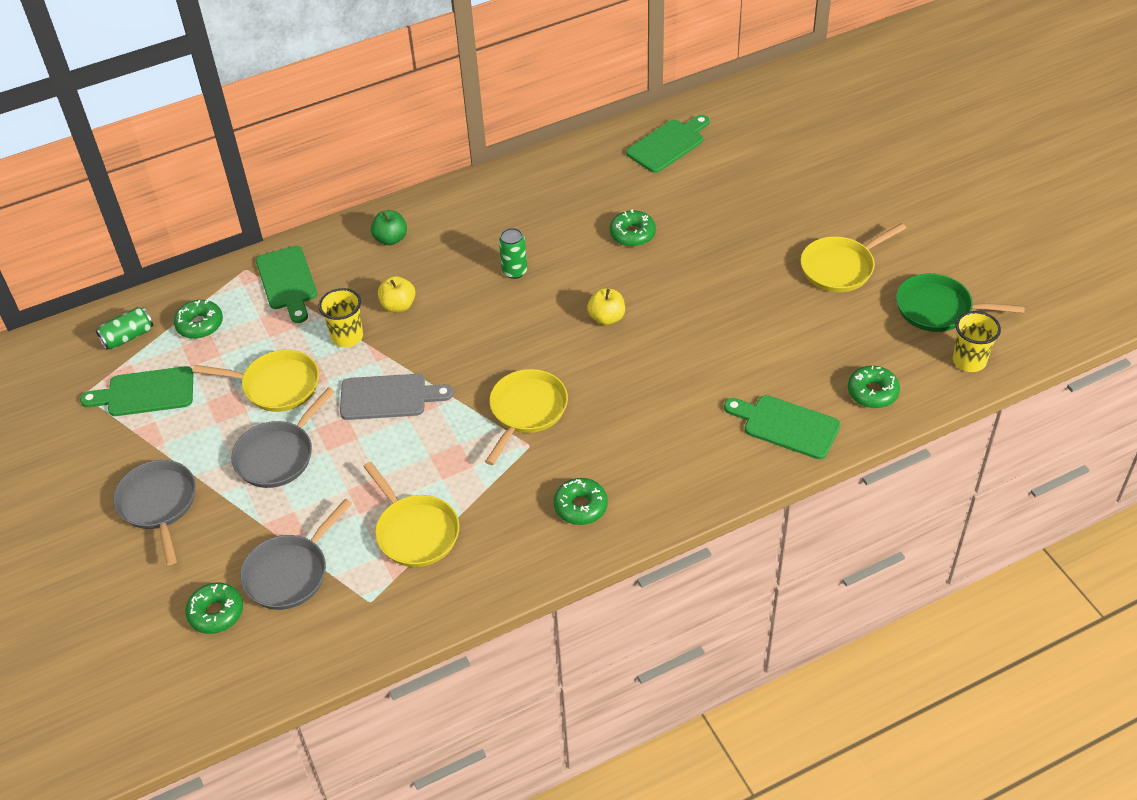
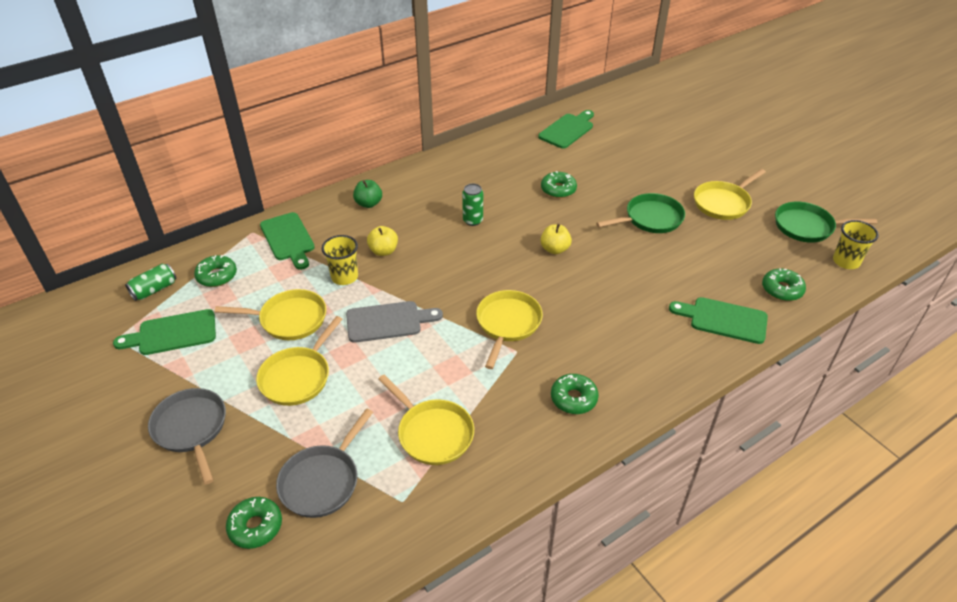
camera: 10 degrees left, 5 degrees down
grey pan [231,387,335,488] -> yellow pan [256,316,342,406]
none -> green pan [596,193,685,233]

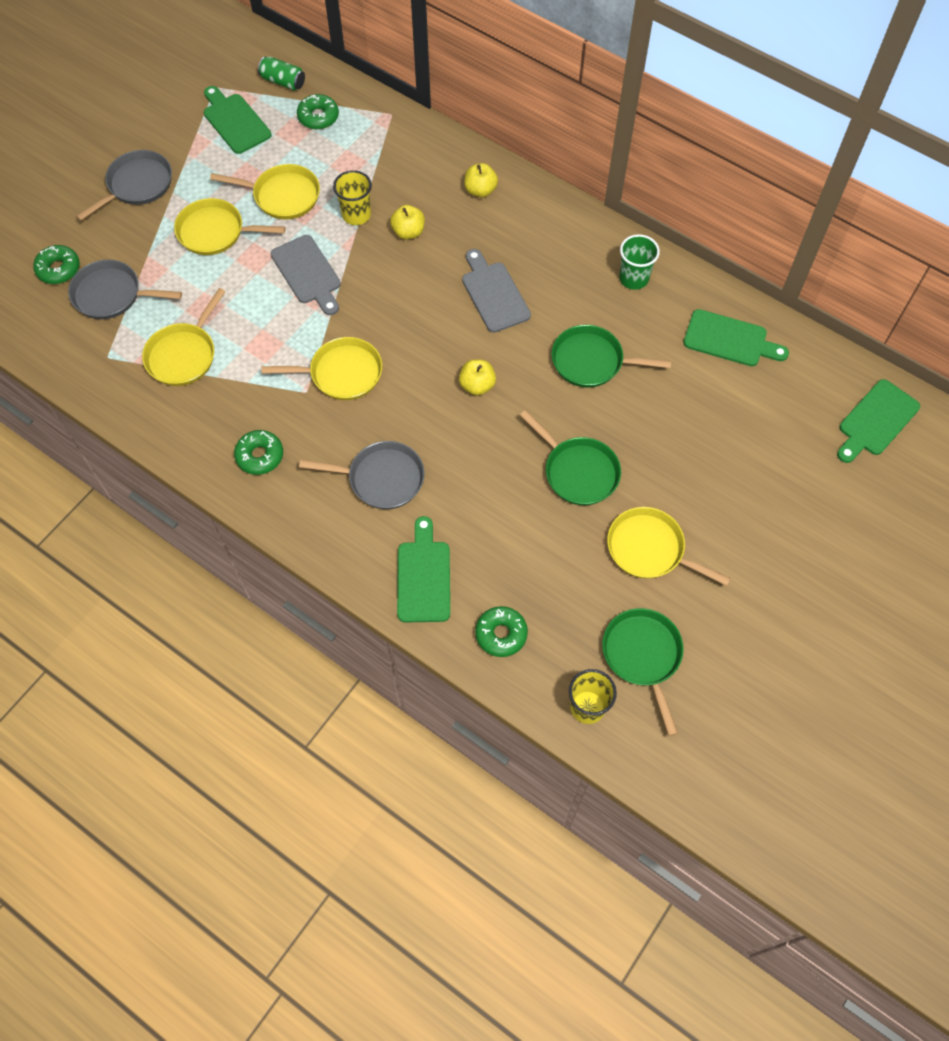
camera: 70 degrees right, 20 degrees up
yellow pan [214,289,326,340] -> yellow pan turned 60 degrees counterclockwise [210,164,320,220]
green cutting board [260,212,315,270] -> green cutting board moved to [837,379,920,463]
green apple [353,180,382,208] -> yellow apple [464,163,498,198]
green can [462,183,483,226] -> grey cutting board [462,249,531,333]
green donut [541,171,577,198] -> green pan [551,325,671,388]
none -> grey pan [299,441,425,509]
none -> green cup [619,234,660,290]

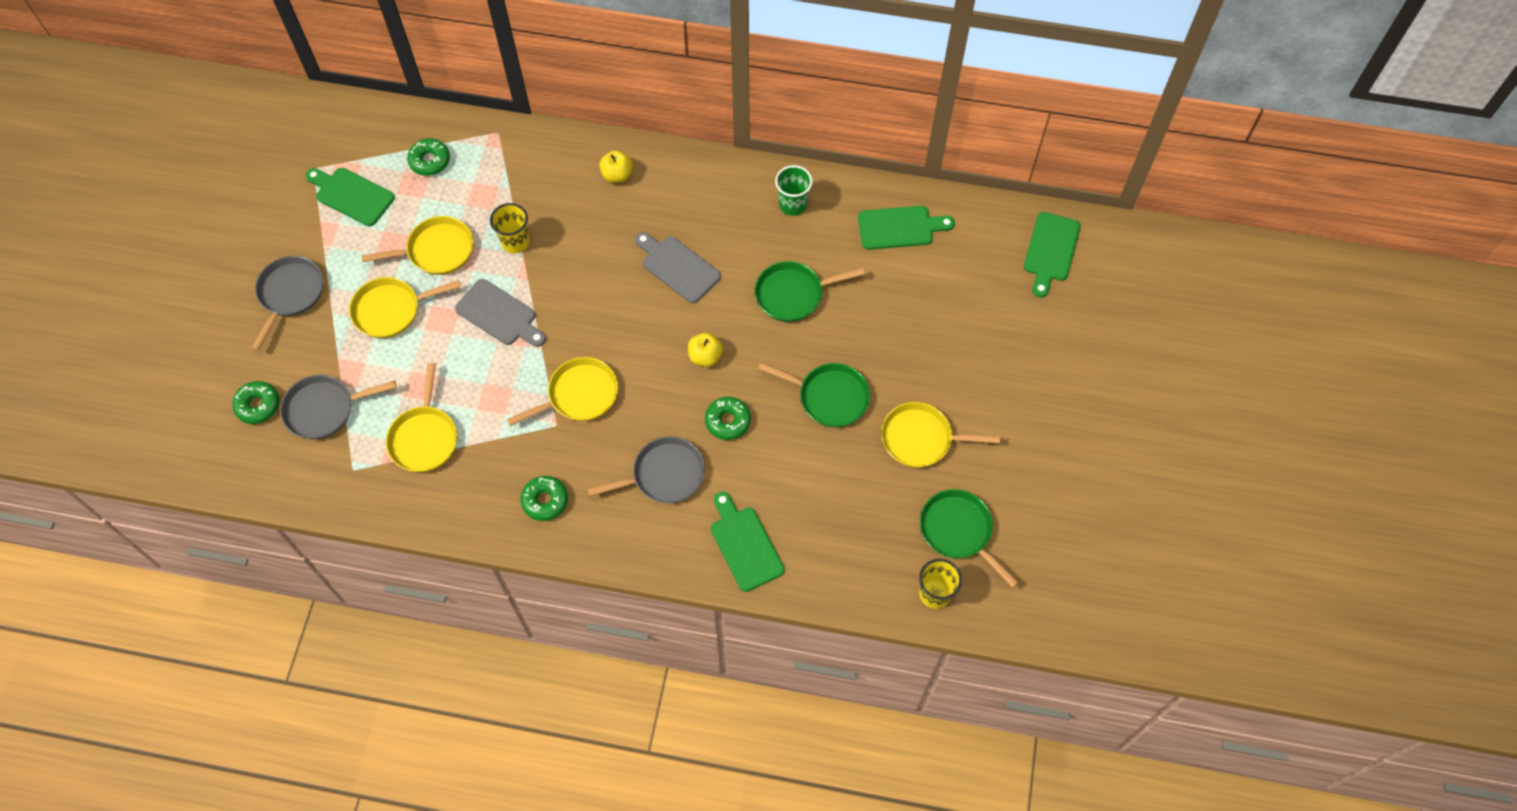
camera: 25 degrees left, 0 degrees up
green can [258,57,305,91] -> none
yellow apple [390,205,425,239] -> none
green donut [475,606,528,657] -> green donut moved to [705,397,751,440]

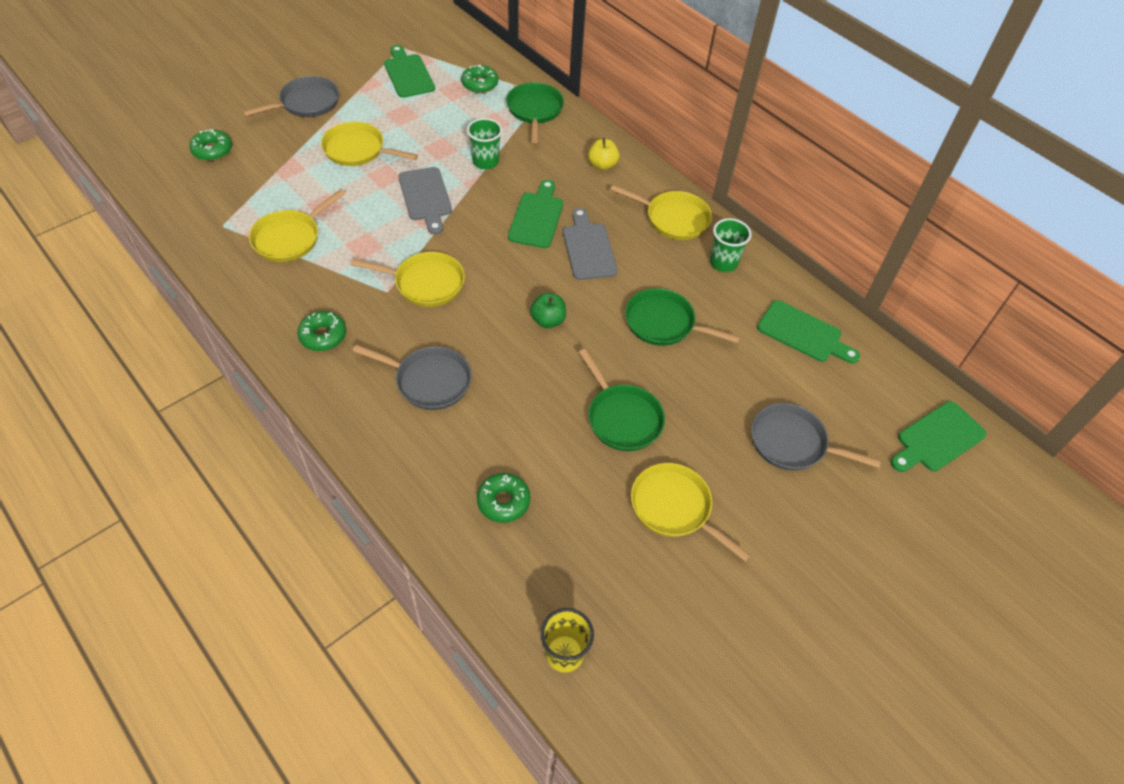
camera: 35 degrees right, 10 degrees down
grey pan [280,375,397,439] -> grey pan moved to [751,403,881,471]
yellow pan [361,216,473,275] -> yellow pan moved to [610,185,712,240]
yellow cup [490,203,530,254] -> green cup [467,118,502,169]
yellow apple [688,332,723,367] -> green apple [530,293,566,328]
green donut [705,397,751,440] -> green donut moved to [477,473,530,523]
green cutting board [711,492,784,592] -> green cutting board moved to [508,180,563,248]
green pan [920,489,1019,588] -> green pan moved to [506,82,564,143]

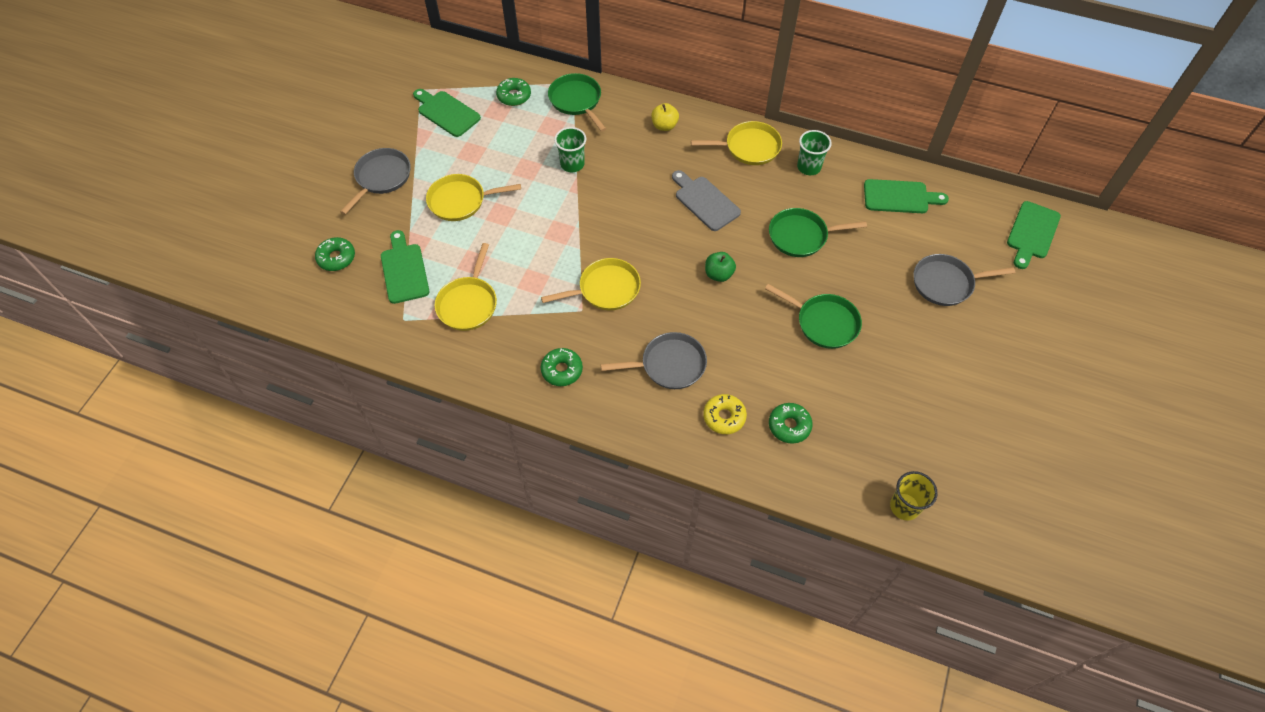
camera: 25 degrees left, 5 degrees up
grey cutting board [399,167,452,234] -> none
green cutting board [508,180,563,248] -> green cutting board moved to [381,230,429,304]
yellow pan [631,463,751,562] -> none
none -> yellow donut [703,394,747,434]

